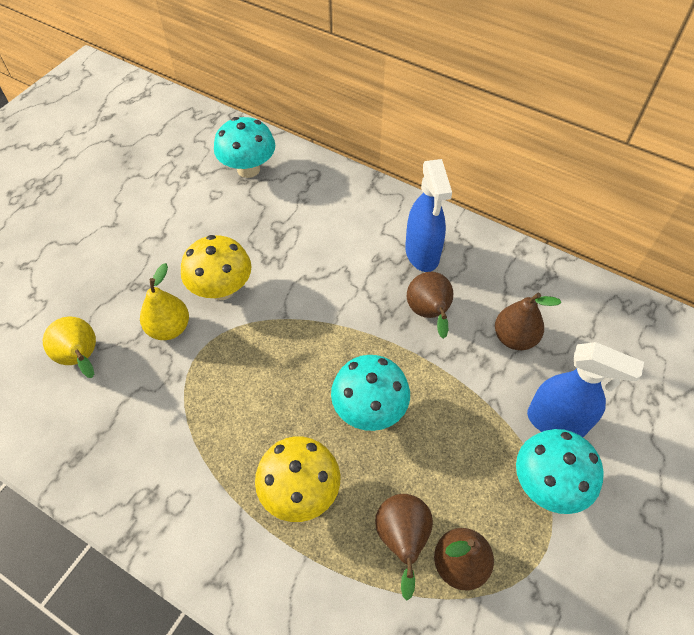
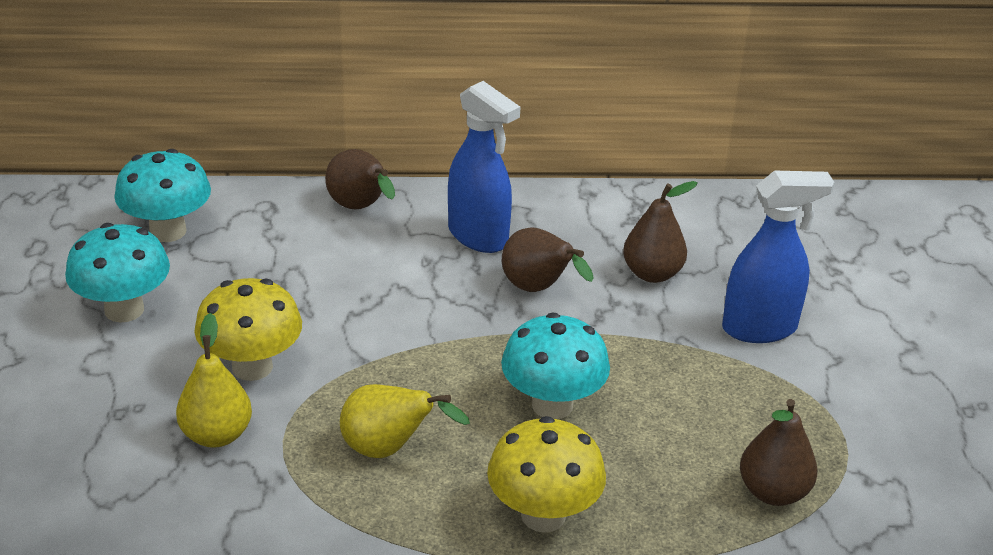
camera: 35 degrees left, 20 degrees down
yellow pear [43,317,96,378] -> yellow pear moved to [340,384,470,458]
brown pear [375,494,433,600] -> brown pear moved to [325,149,395,209]
turquoise mushroom [516,429,604,514] -> turquoise mushroom moved to [65,223,170,322]

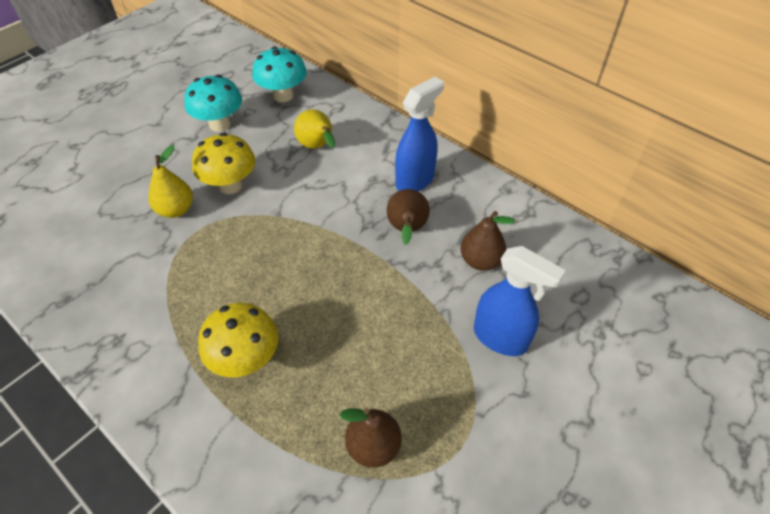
camera: 45 degrees right, 15 degrees up
brown pear [325,149,395,209] -> none
yellow pear [340,384,470,458] -> yellow pear moved to [294,109,335,149]
blue spray bottle [448,81,520,253] -> blue spray bottle turned 135 degrees counterclockwise [395,77,444,191]
turquoise mushroom [501,312,610,419] -> none

